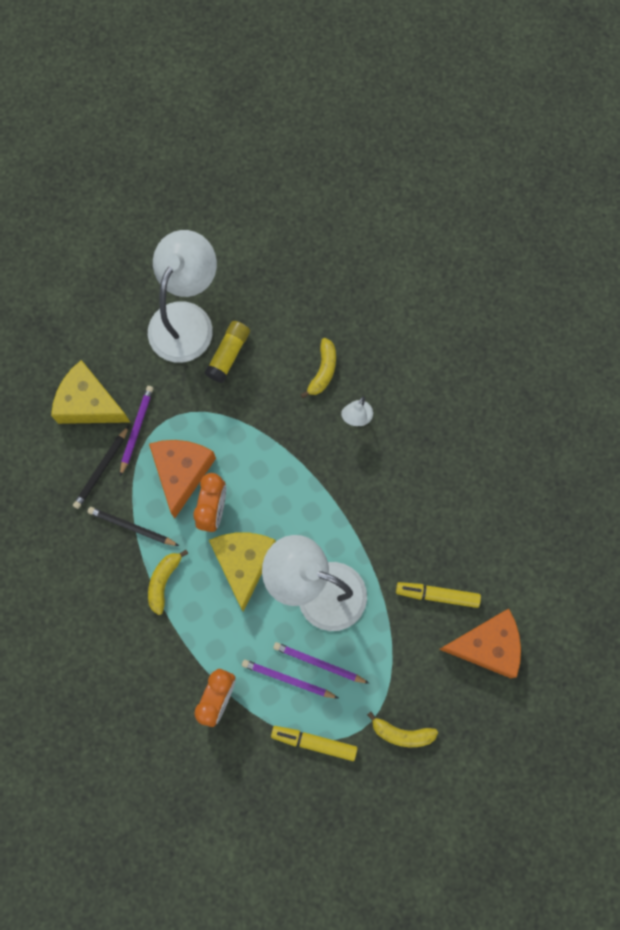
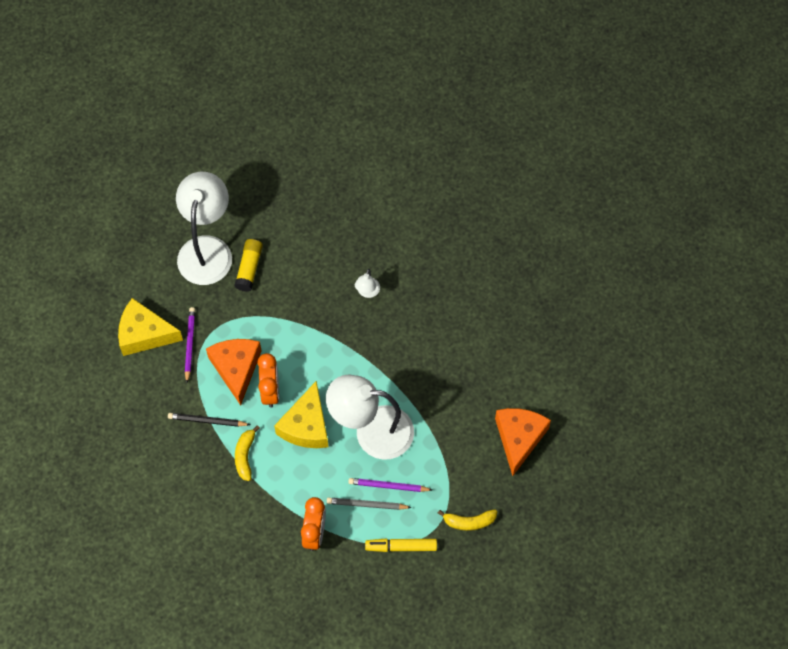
camera: 15 degrees left, 10 degrees down
black pencil [73,426,129,509] -> none
yellow cheese [209,533,276,612] -> yellow cheese turned 150 degrees counterclockwise [274,381,328,448]
purple pencil [242,660,339,699] -> grey pencil [327,498,412,510]
yellow banana [300,338,336,398] -> none
yellow marker [396,582,481,608] -> none
orange cheese [439,609,521,678] -> orange cheese turned 60 degrees counterclockwise [495,408,551,476]

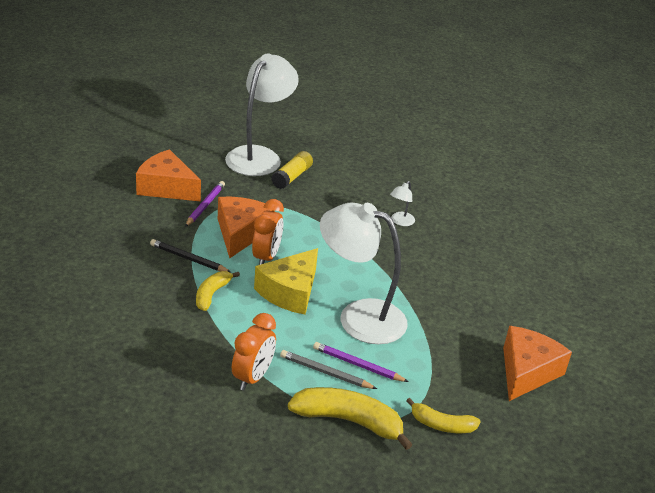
camera: 15 degrees right, 30 degrees down
yellow cheese [118,298,183,356] -> orange cheese [136,149,201,202]
yellow marker [365,538,437,552] -> yellow banana [288,387,413,450]

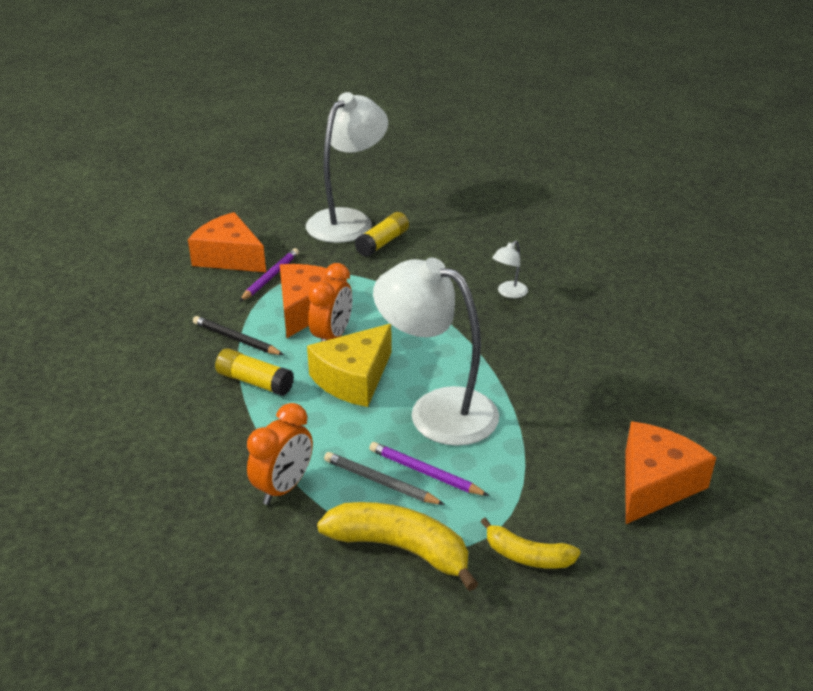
camera: 10 degrees right, 0 degrees up
yellow banana [196,271,240,311] -> yellow glue stick [215,348,294,396]

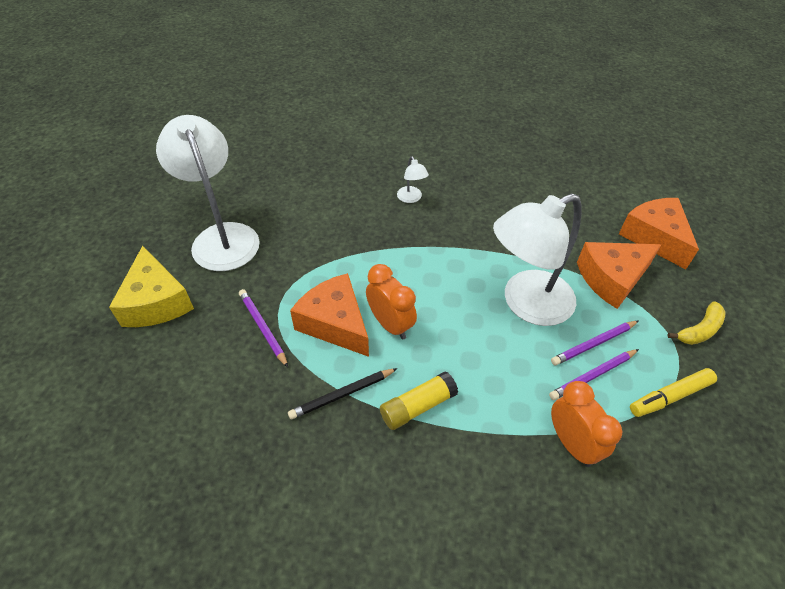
camera: 60 degrees left, 15 degrees up
orange cheese [188,212,266,272] -> orange cheese moved to [577,242,661,309]
yellow cheese [307,324,392,407] -> yellow cheese moved to [109,246,194,327]
yellow banana [317,502,478,591] -> yellow marker [630,368,717,417]
grey pencil [324,452,445,505] -> purple pencil [549,349,639,400]
yellow glue stick [354,212,409,257] -> none

